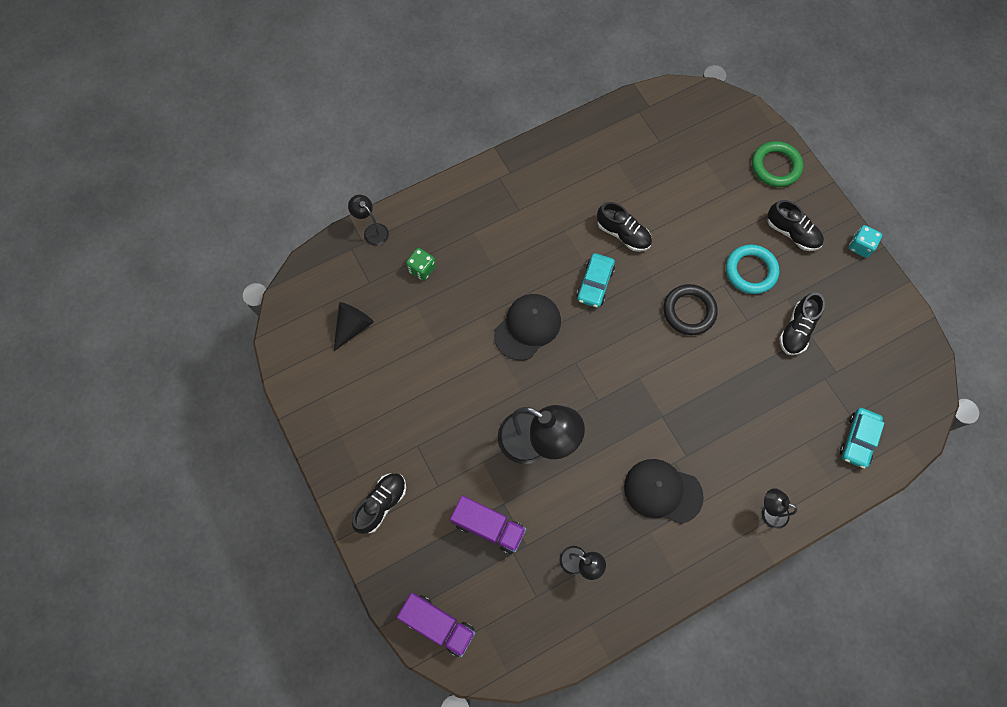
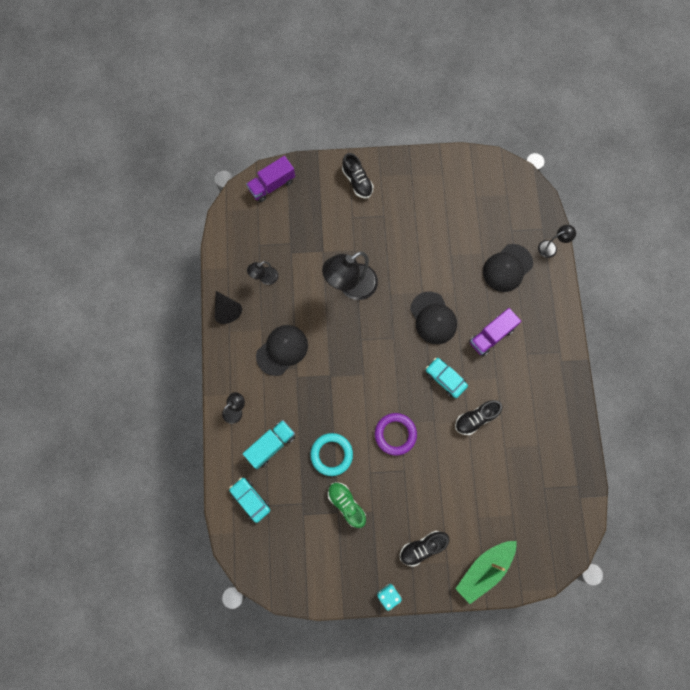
camera: 115 degrees right, 5 degrees up
black cone [333,302,374,352] -> black cone moved to [215,291,242,324]
green dice [406,248,436,281] -> black cap [483,244,533,292]
purple truck [450,495,526,554] -> purple truck moved to [469,308,521,356]
black ring [663,284,718,335] -> purple ring [375,413,417,456]
turquoise ring [726,245,779,294] -> turquoise ring moved to [310,433,353,476]
green ring [752,141,803,187] -> green boat [455,541,517,604]
black shoe [779,292,825,355] -> green shoe [328,482,366,528]
none -> turquoise truck [243,420,295,469]

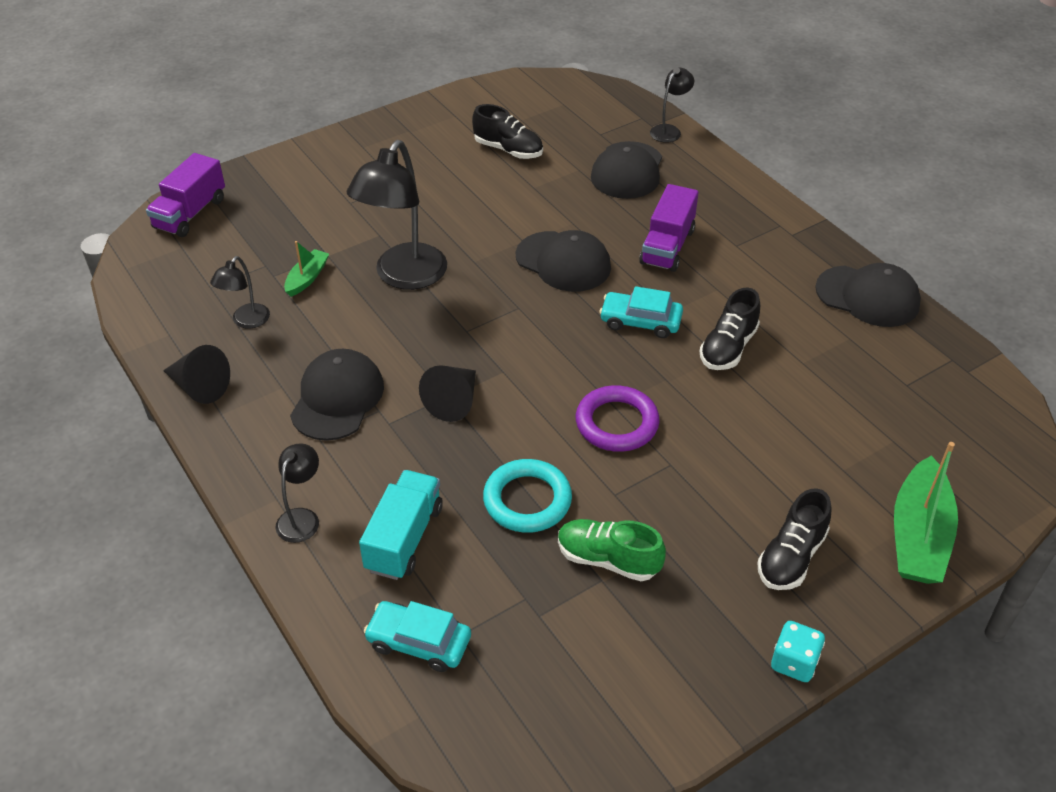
camera: 30 degrees left, 30 degrees down
black shoe [342,153,374,199] -> black shoe moved to [472,104,543,159]
none -> green boat [284,241,329,297]
none -> black cone [419,365,476,422]
none -> black cap [815,263,921,327]

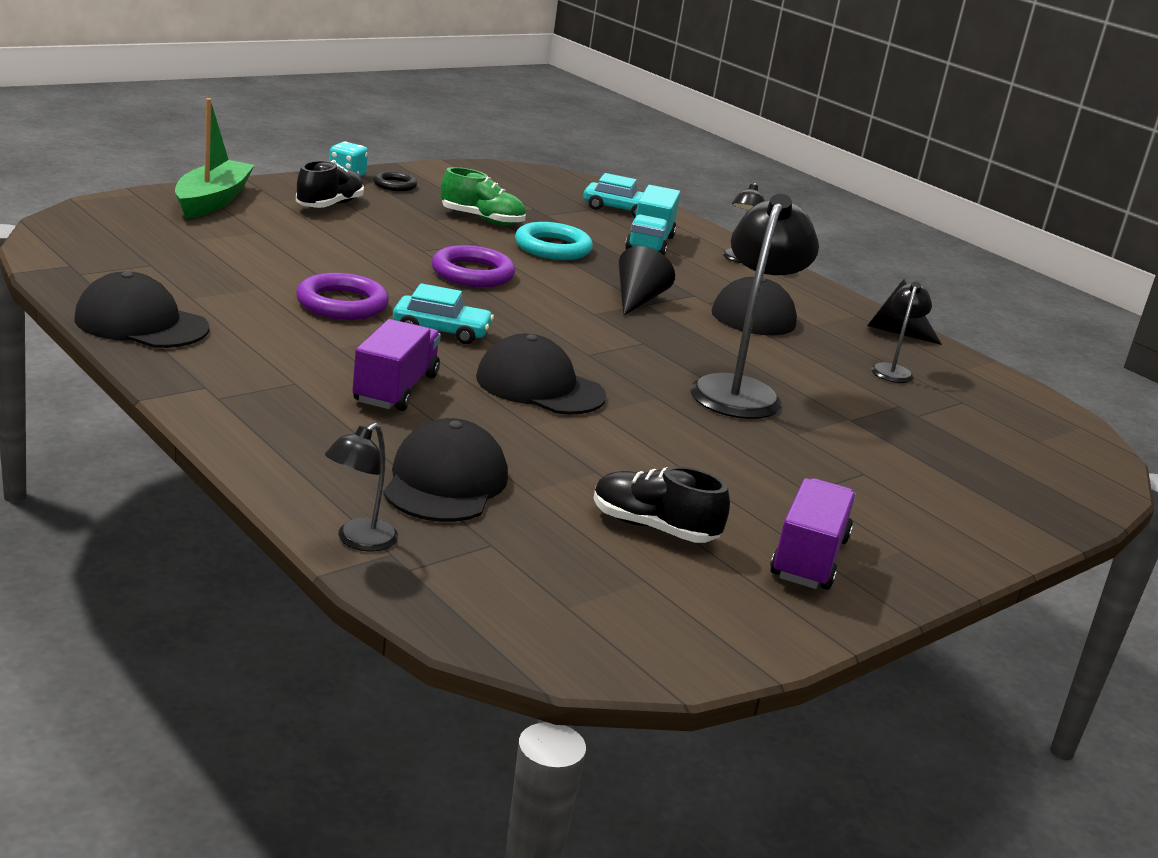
camera: 170 degrees right, 20 degrees down
purple truck [146,153,225,237] -> purple truck moved to [770,478,856,590]
green boat [284,241,329,297] -> none
black shoe [700,288,760,370] -> purple ring [296,273,389,320]
none -> black ring [373,171,417,191]

